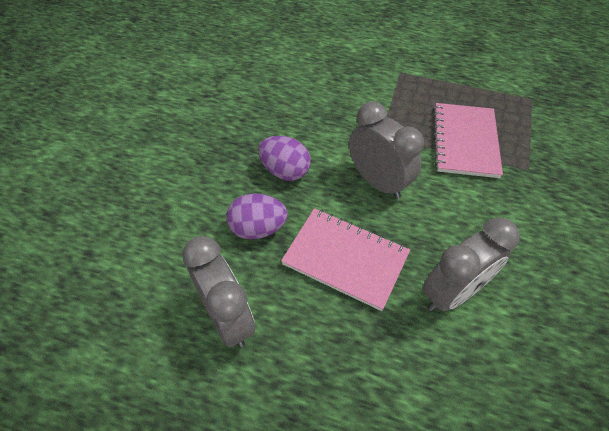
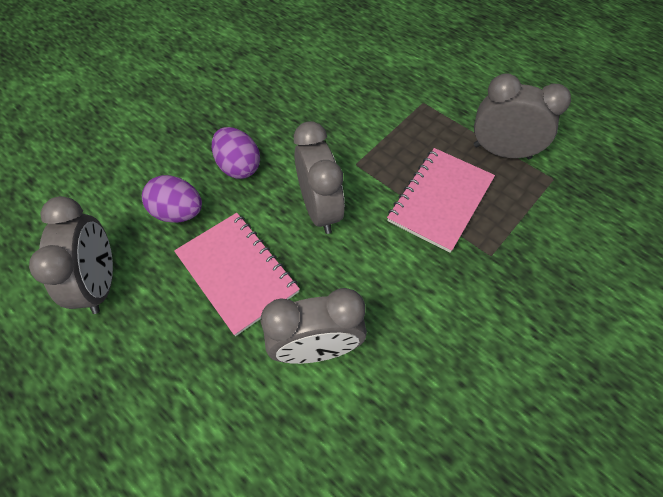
camera: 25 degrees right, 5 degrees up
none -> grey clock [474,73,571,159]

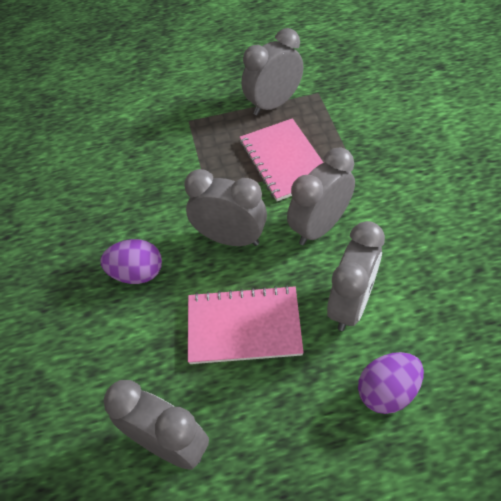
camera: 50 degrees left, 5 degrees down
purple egg [142,175,202,223] -> purple egg moved to [358,352,424,414]
none -> grey clock [287,147,355,245]

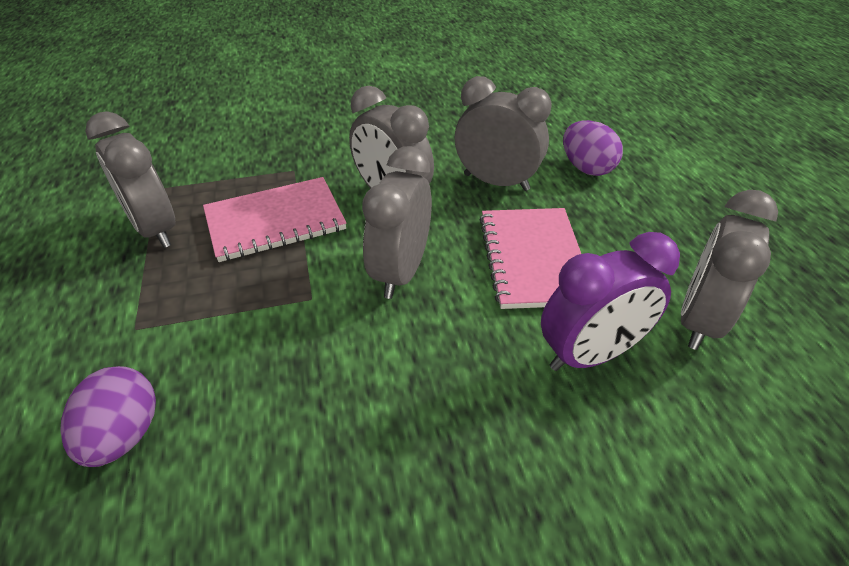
camera: 95 degrees left, 10 degrees down
purple egg [101,239,162,284] -> purple egg moved to [60,366,156,467]
none -> purple clock [541,232,680,371]

